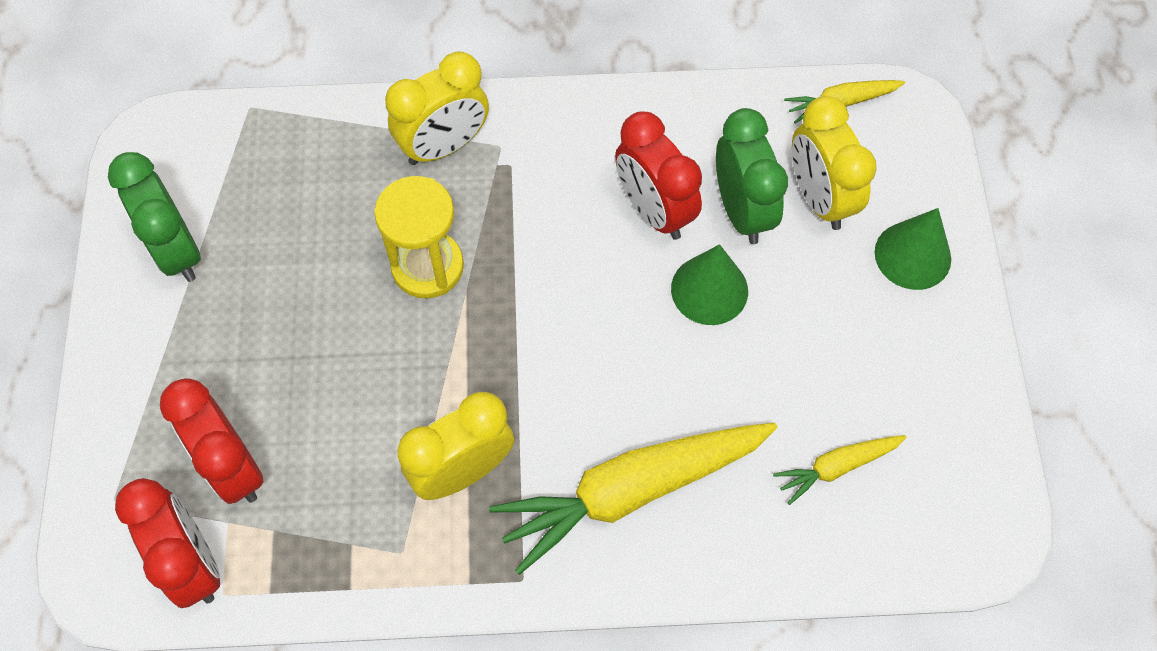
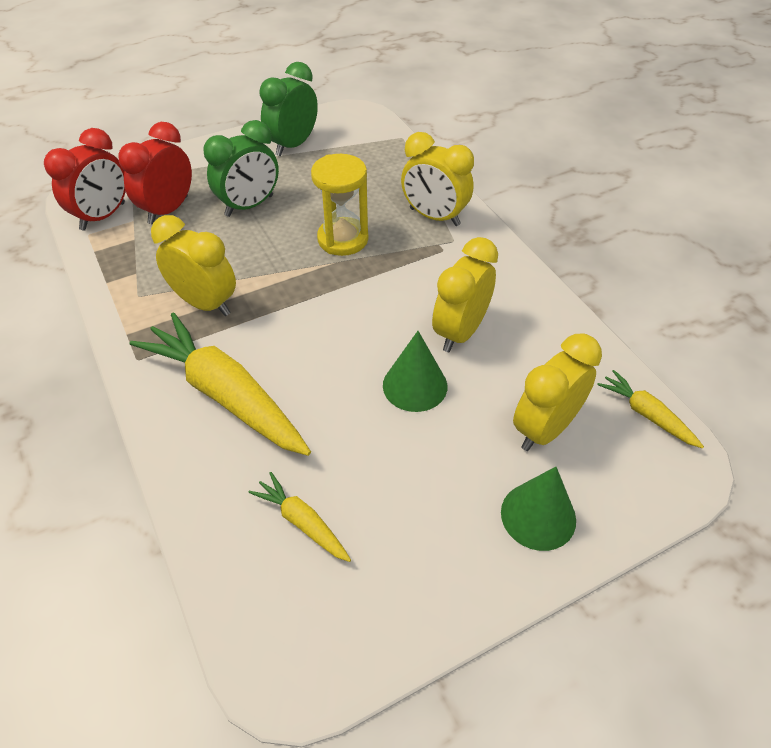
camera: 65 degrees right, 15 degrees down
red clock [615,112,702,240] -> yellow clock [432,237,498,352]
green clock [716,108,788,244] -> green clock moved to [203,120,279,217]

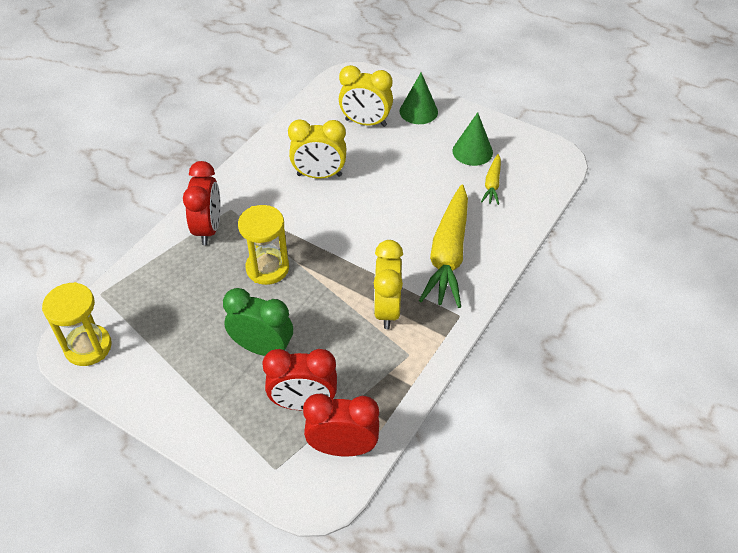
camera: 120 degrees left, 0 degrees up
green clock [260,62,318,156] -> none
green cone [383,331,447,412] -> green cone moved to [452,112,493,166]
yellow clock [401,132,474,226] -> red clock [183,161,221,245]
yellow carrot [597,370,704,448] -> none
none -> yellow hourglass [42,282,112,366]

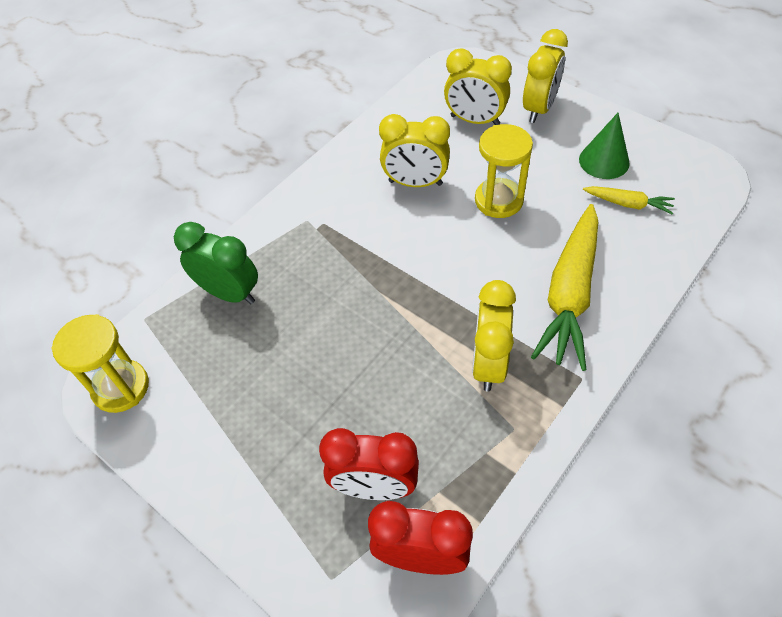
camera: 10 degrees right, 5 degrees up
red clock [183,161,221,245] -> none
green clock [223,288,293,356] -> green clock moved to [174,222,258,304]
yellow hourglass [238,205,289,285] -> yellow hourglass moved to [475,124,533,218]
green cone [400,73,438,124] -> yellow clock [523,29,568,123]
yellow carrot [481,154,501,205] -> yellow carrot turned 90 degrees counterclockwise [583,186,675,214]

